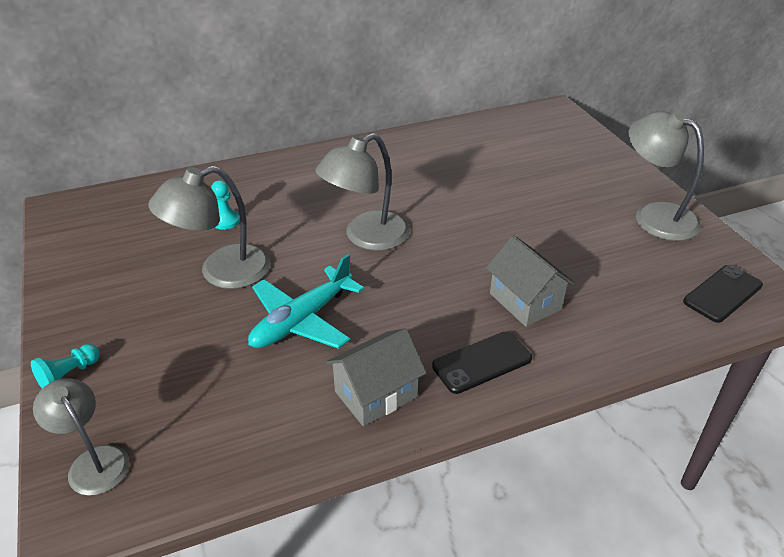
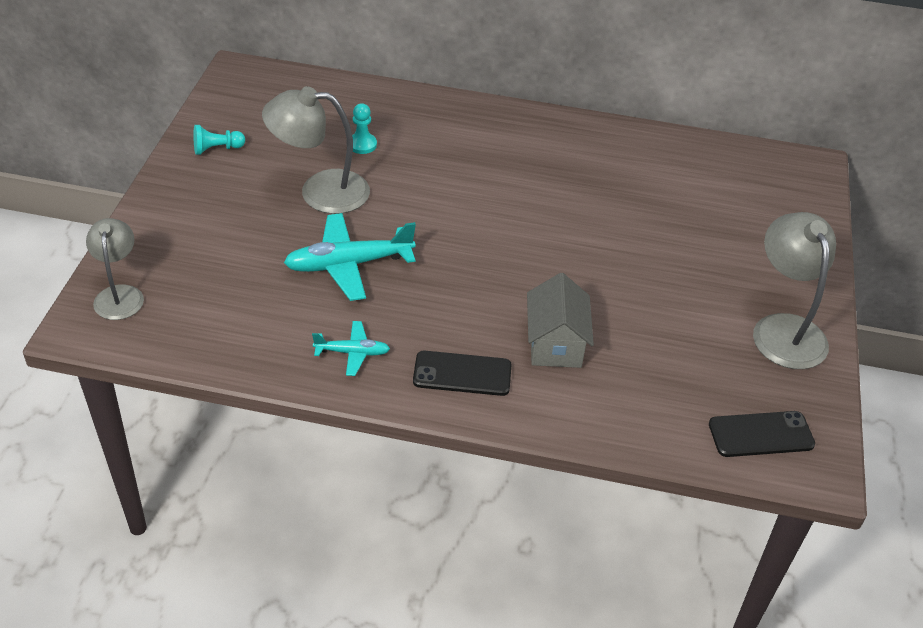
camera: 30 degrees right, 5 degrees up
turquoise pawn [31,344,100,389] -> turquoise pawn moved to [193,125,245,155]
grey lamp [315,133,410,251] -> none
grey house [326,328,426,426] -> turquoise plane [312,321,390,376]

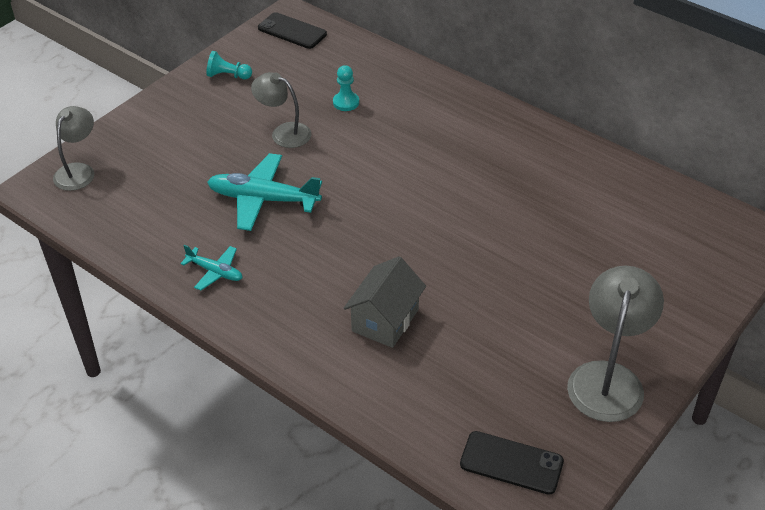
camera: 30 degrees right, 0 degrees up
grey lamp [262,86,370,214] -> grey lamp [251,72,311,148], size x0.65
black phone [413,351,512,396] -> black phone moved to [258,12,327,49]

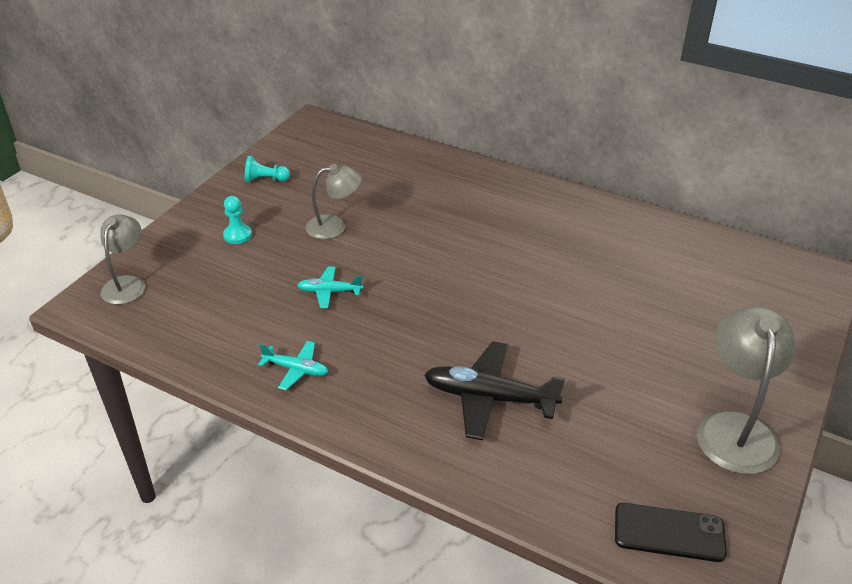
camera: 10 degrees left, 5 degrees down
turquoise plane [207,153,322,231] -> turquoise plane [297,266,363,308], size x0.54
grey lamp [251,72,311,148] -> grey lamp turned 150 degrees clockwise [306,164,362,239]
black phone [258,12,327,49] -> none
turquoise pawn [333,65,359,111] -> turquoise pawn moved to [223,196,252,244]
grey house [343,256,426,348] -> black plane [424,341,565,440]

